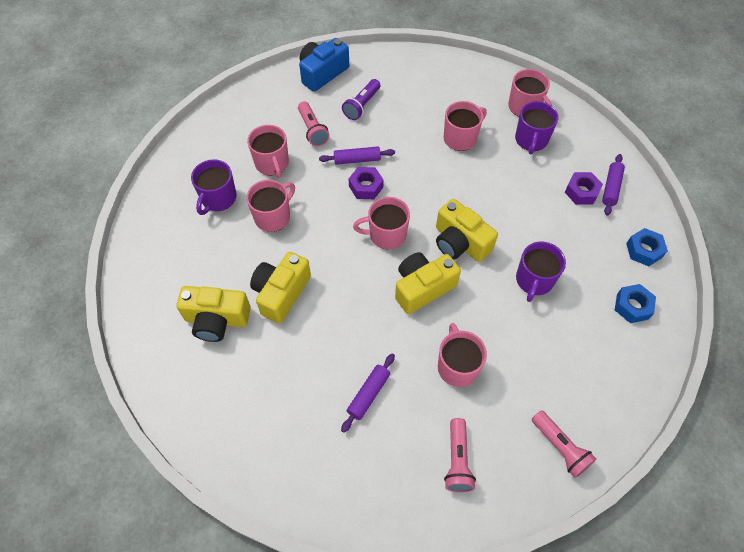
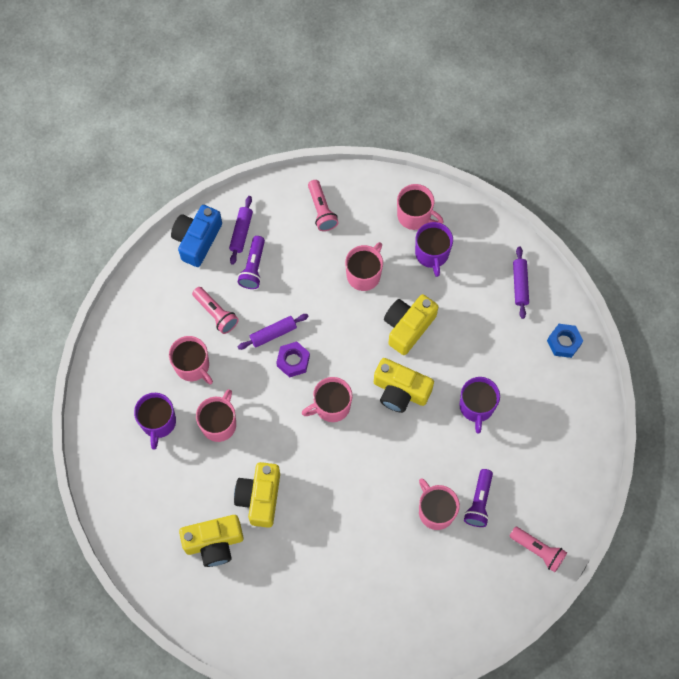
camera: 20 degrees left, 10 degrees up
purple rolling pin [341,354,395,433] -> purple rolling pin moved to [229,196,253,265]
yellow camera [395,252,461,314] -> yellow camera moved to [384,294,439,355]
pink flashlight [444,418,476,492] -> pink flashlight moved to [308,180,339,231]
purple nut [565,172,603,205] -> none
blue nut [615,284,656,323] -> none
none -> purple flashlight [464,469,493,527]

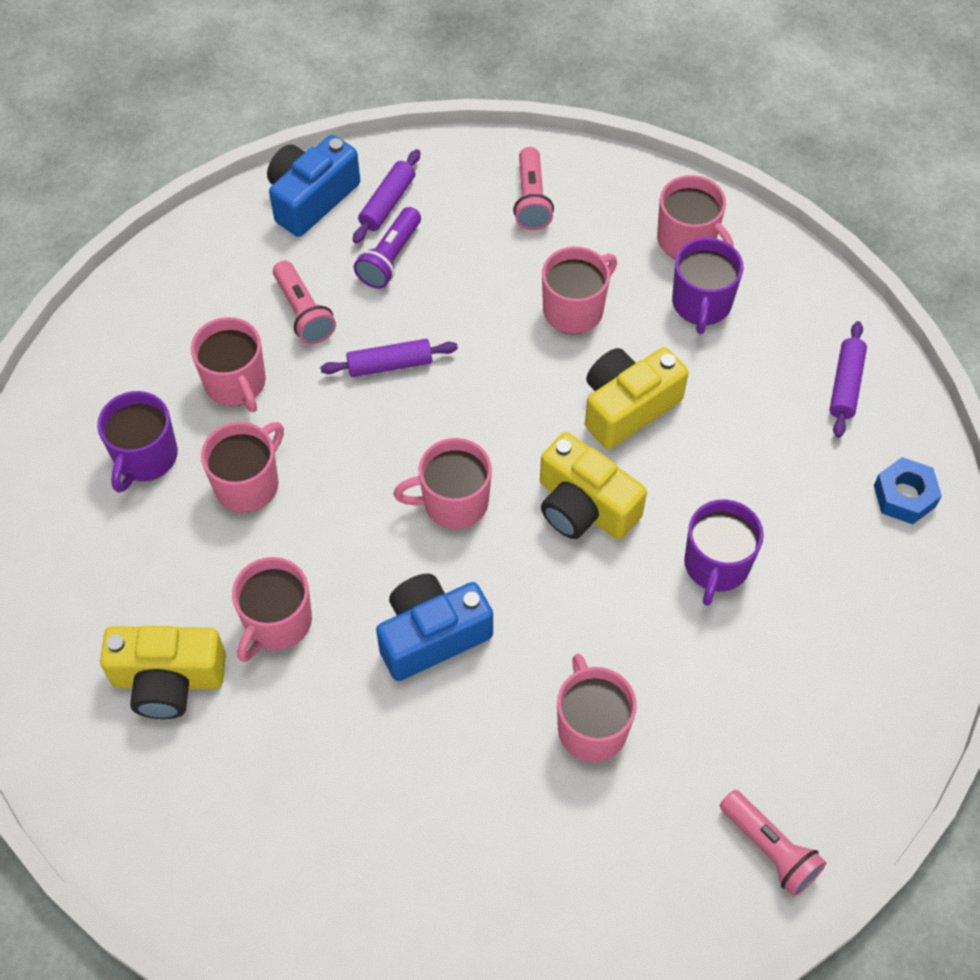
camera: 15 degrees right, 10 degrees down
yellow camera [234,462,280,528] -> pink mug [232,557,312,662]
purple nut [276,341,310,377] -> none
purple flashlight [464,469,493,527] -> none
none -> blue camera [376,574,493,681]

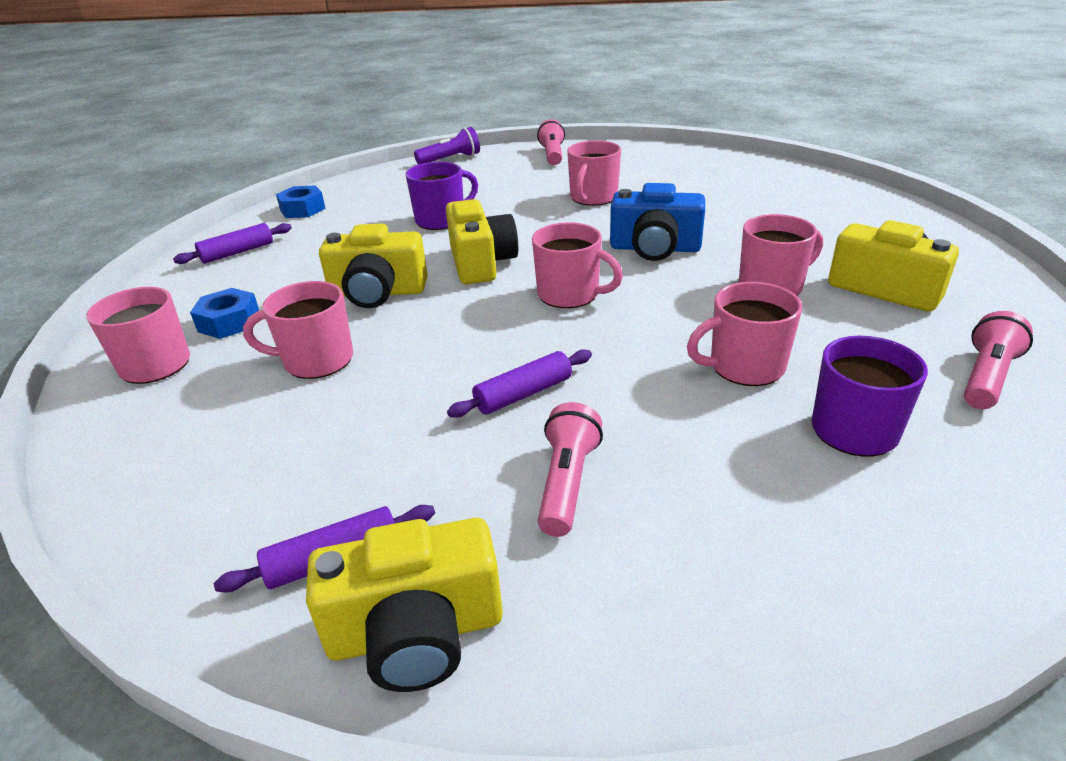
camera: 140 degrees left, 25 degrees down
pink mug [191,317,266,412] -> none
blue camera [267,135,360,237] -> yellow camera [306,518,503,692]
purple rolling pin [320,339,458,377] -> purple rolling pin turned 60 degrees counterclockwise [447,349,592,418]
purple flashlight [354,207,421,289] -> purple flashlight moved to [414,127,480,165]
pink flashlight [513,147,554,230] -> pink flashlight moved to [964,311,1033,409]
purple mug [672,238,743,334] -> blue nut [190,288,259,339]

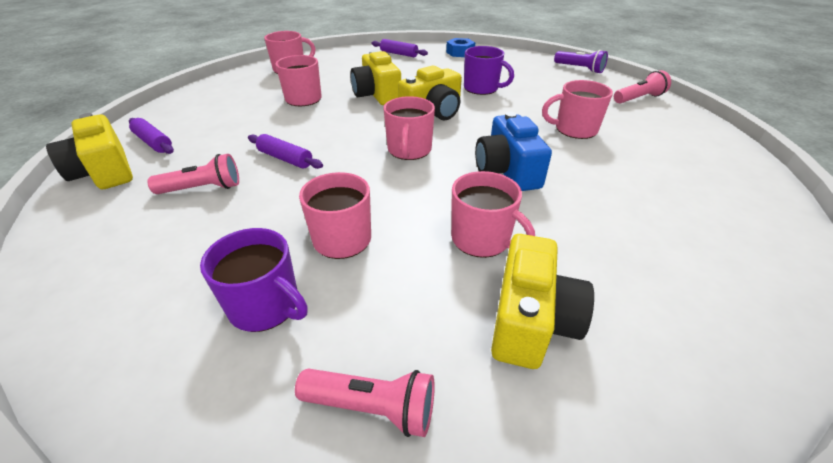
camera: 65 degrees right, 5 degrees up
blue nut [190,288,259,339] -> none

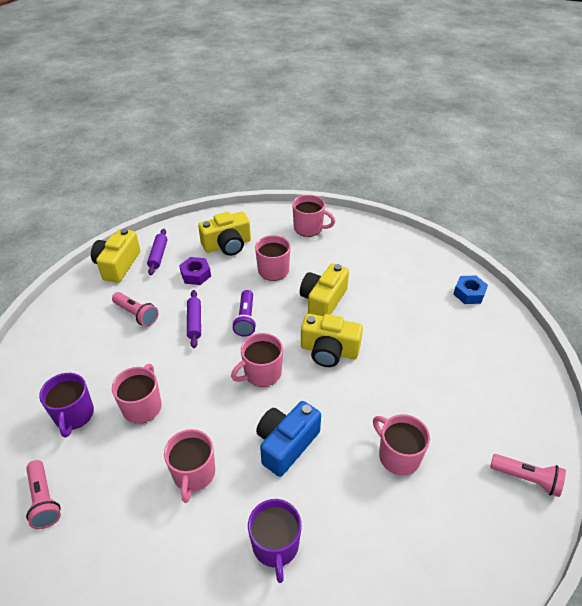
camera: 50 degrees right, 5 degrees up
purple rolling pin [372,39,428,57] -> none
purple mug [464,46,514,95] -> purple mug moved to [248,499,302,583]
yellow camera [491,234,594,369] -> yellow camera moved to [198,212,251,256]
purple flashlight [554,50,608,74] -> purple flashlight moved to [232,290,256,337]
none -> purple nut [179,257,211,285]

